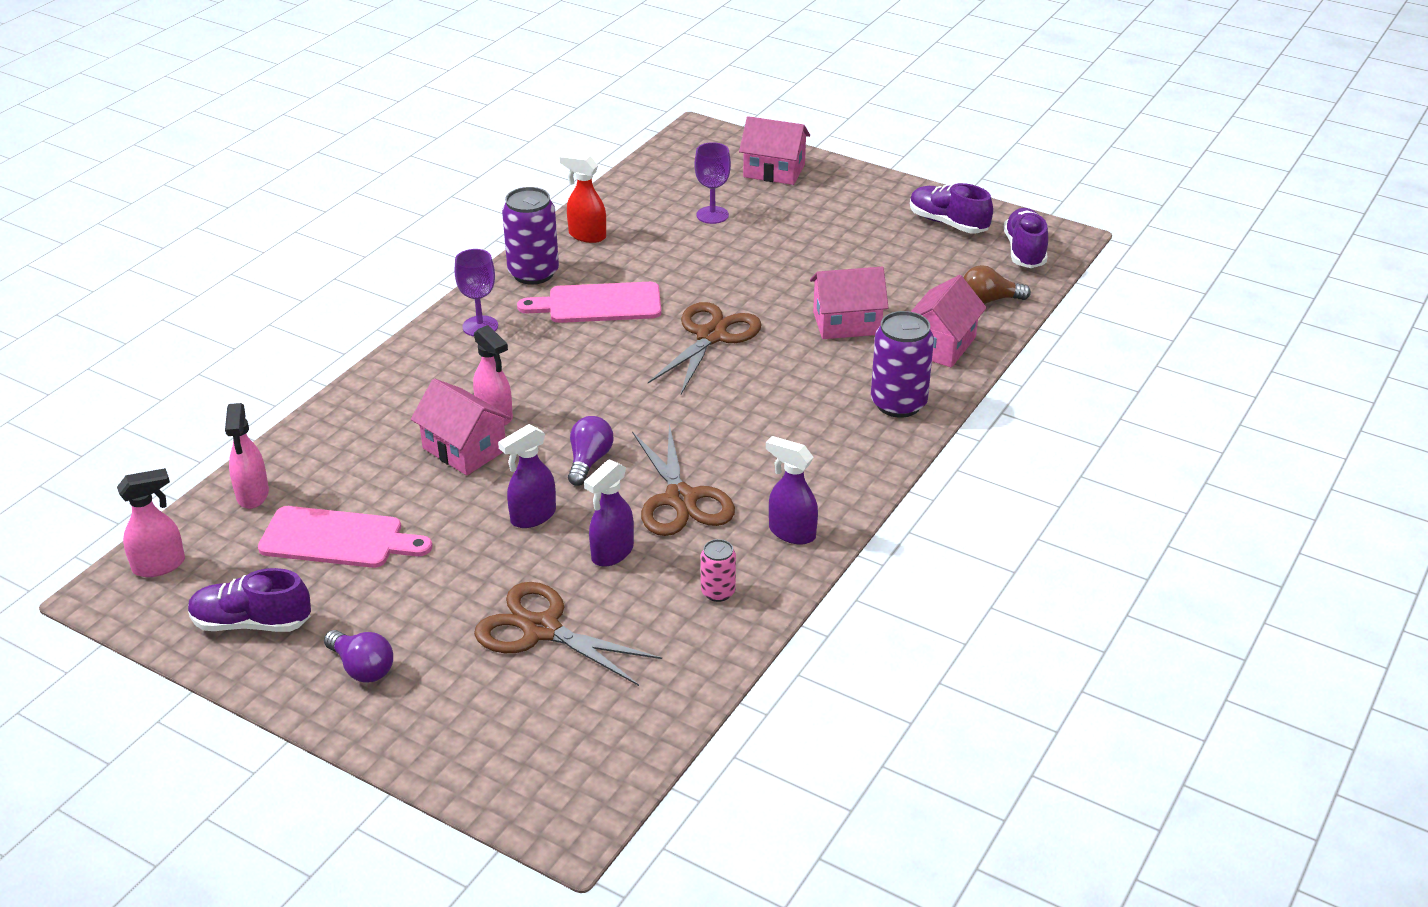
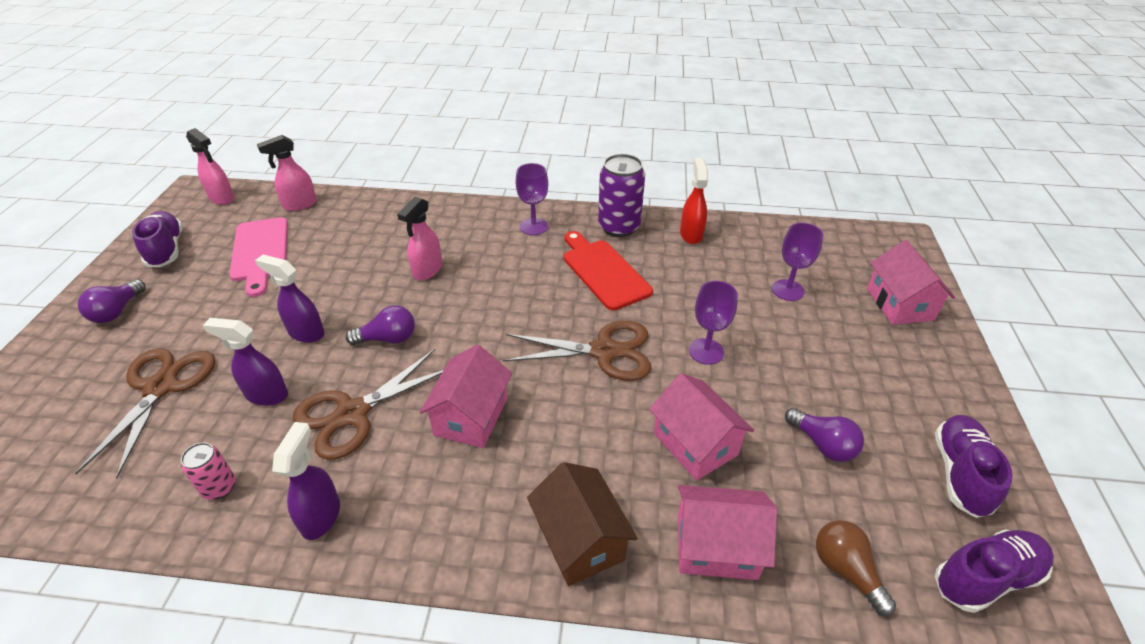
camera: 65 degrees right, 5 degrees up
pink house [411,379,511,475] -> pink house moved to [419,345,512,448]
pink cutting board [517,282,661,323] -> red cutting board [564,231,653,310]
purple can [871,311,934,418] -> brown house [527,462,638,586]
none -> purple goblet [689,281,738,365]
none -> purple light bulb [785,408,864,462]

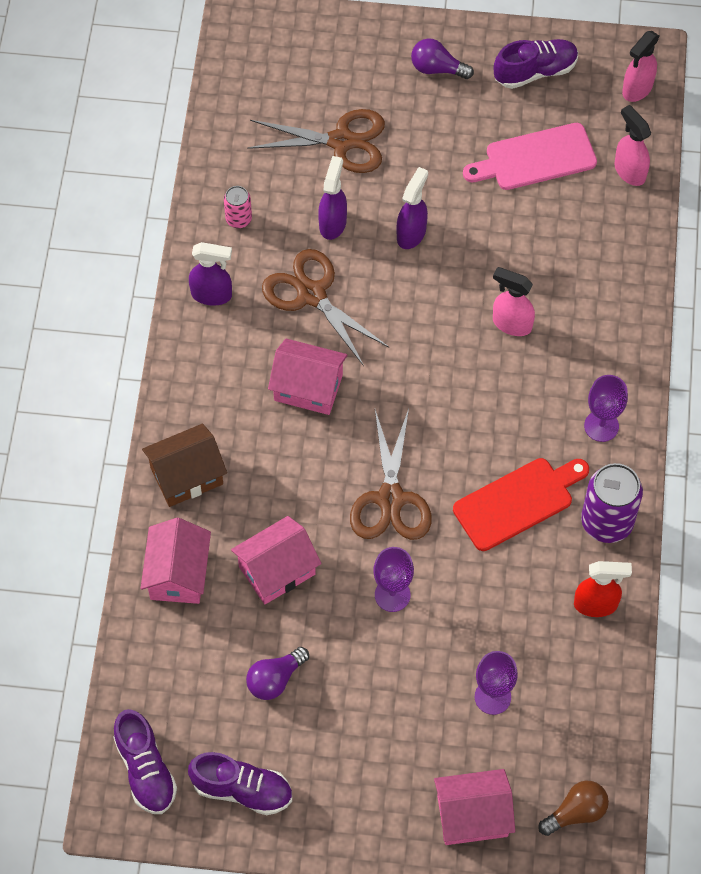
camera: 90 degrees right, 20 degrees up
purple light bulb [345,305,415,345] -> none
brown light bulb [816,520,896,616] -> brown light bulb moved to [538,781,609,836]

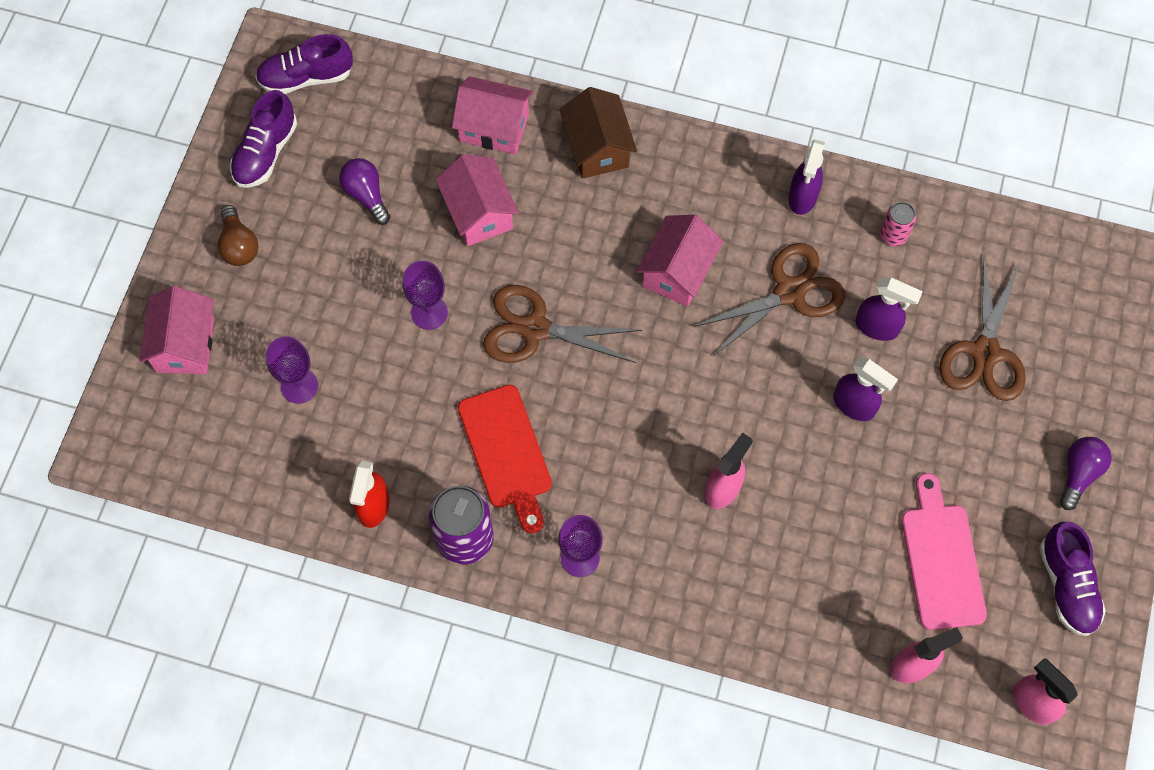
camera: 100 degrees right, 5 degrees up
brown light bulb [538,781,609,836] -> brown light bulb moved to [218,205,259,266]

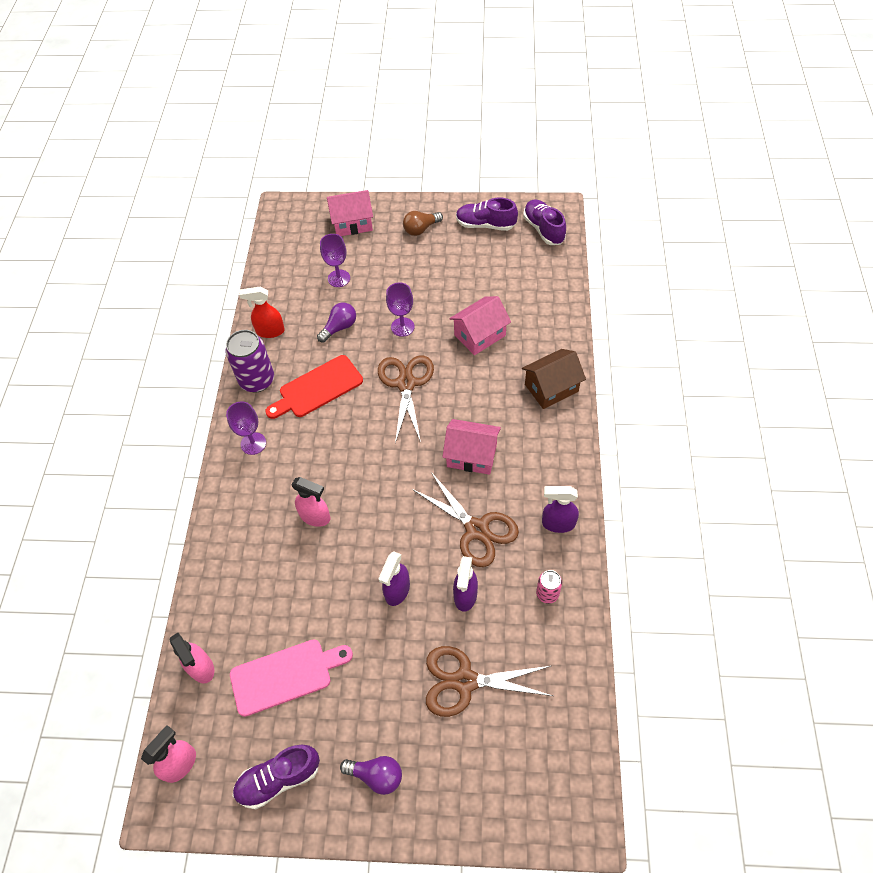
camera: 80 degrees right, 10 degrees down
purple light bulb [339,158,390,225] -> purple light bulb moved to [317,302,356,343]
pink house [452,76,533,154] -> none

